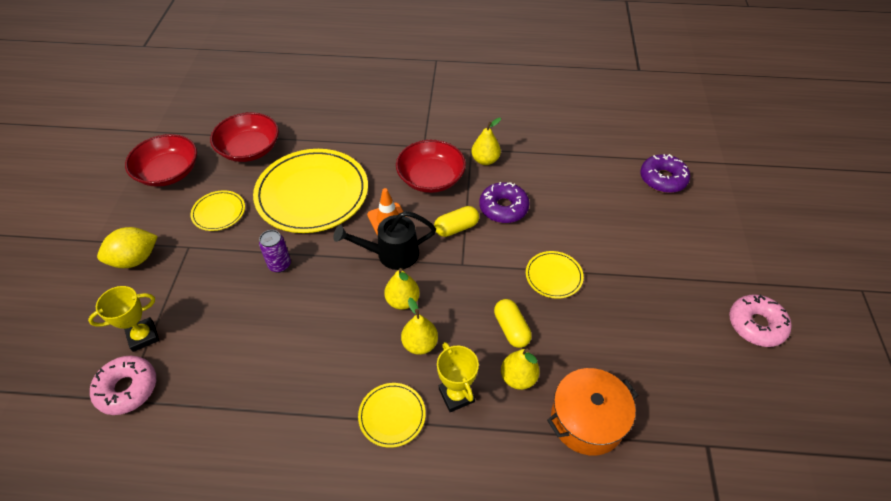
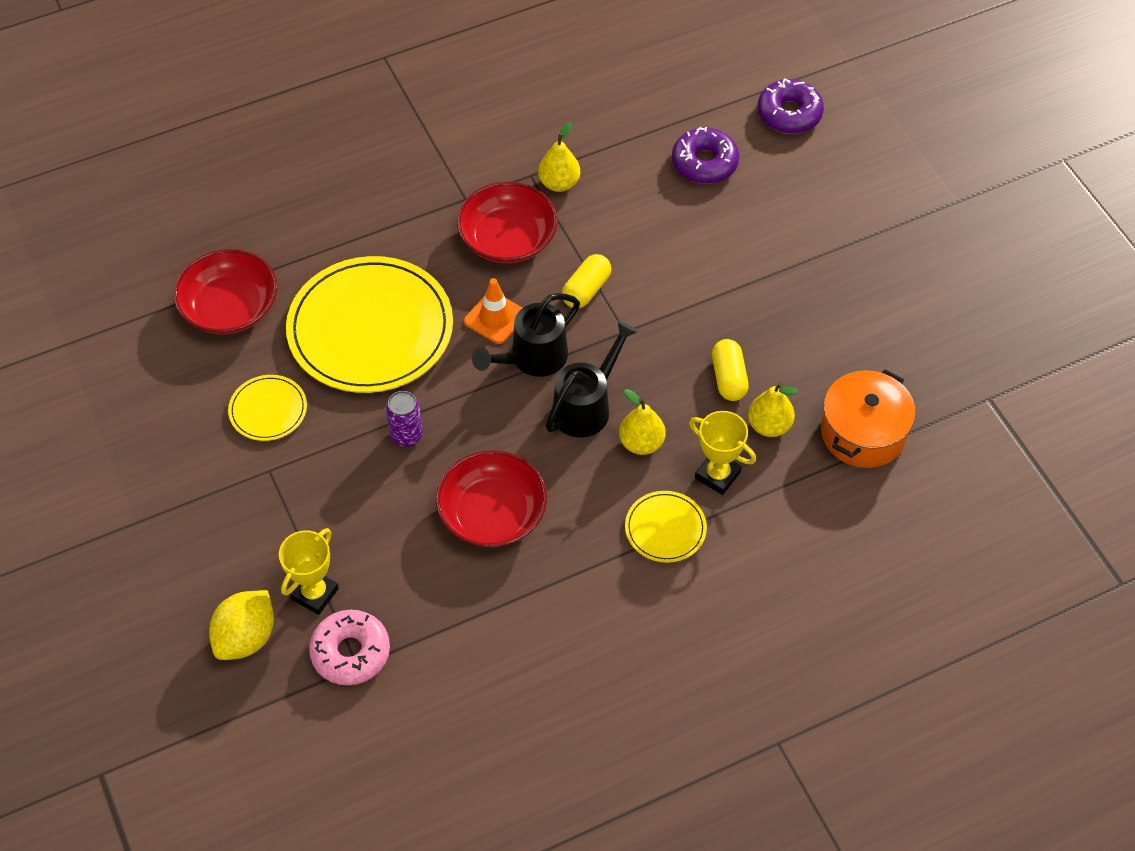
camera: 30 degrees left, 5 degrees up
yellow lemon [97,227,158,268] -> yellow lemon moved to [209,590,274,660]
red bowl [125,134,197,187] -> red bowl moved to [436,450,547,547]
yellow pear [384,268,420,310] -> black watering can [546,321,638,438]
purple donut [479,182,530,223] -> purple donut moved to [672,127,739,184]
yellow capsule [494,299,531,348] -> yellow capsule turned 45 degrees clockwise [712,339,749,401]
yellow plate [526,251,584,299] -> none
pink donut [729,295,791,347] -> none

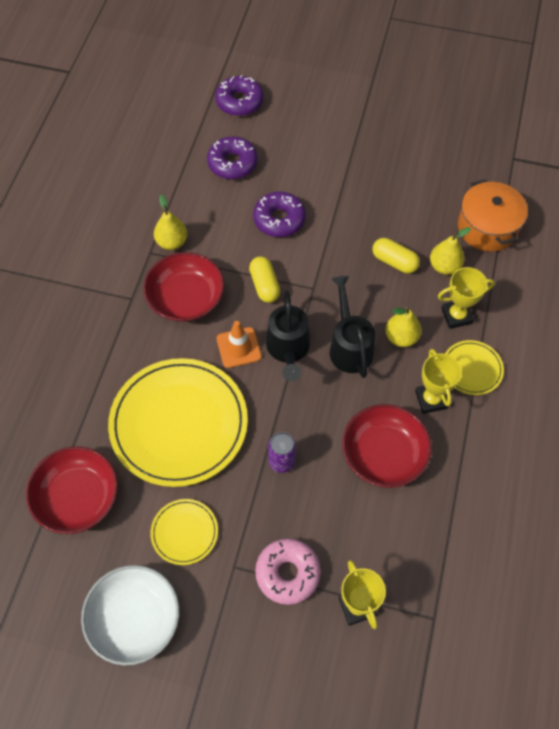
camera: 50 degrees left, 5 degrees up
yellow lemon [209,590,274,660] -> none
pink donut [309,610,390,685] -> pink donut moved to [255,539,321,605]
none -> white bowl [81,565,179,665]
none -> purple donut [253,192,306,237]
none -> yellow trophy [415,349,462,414]

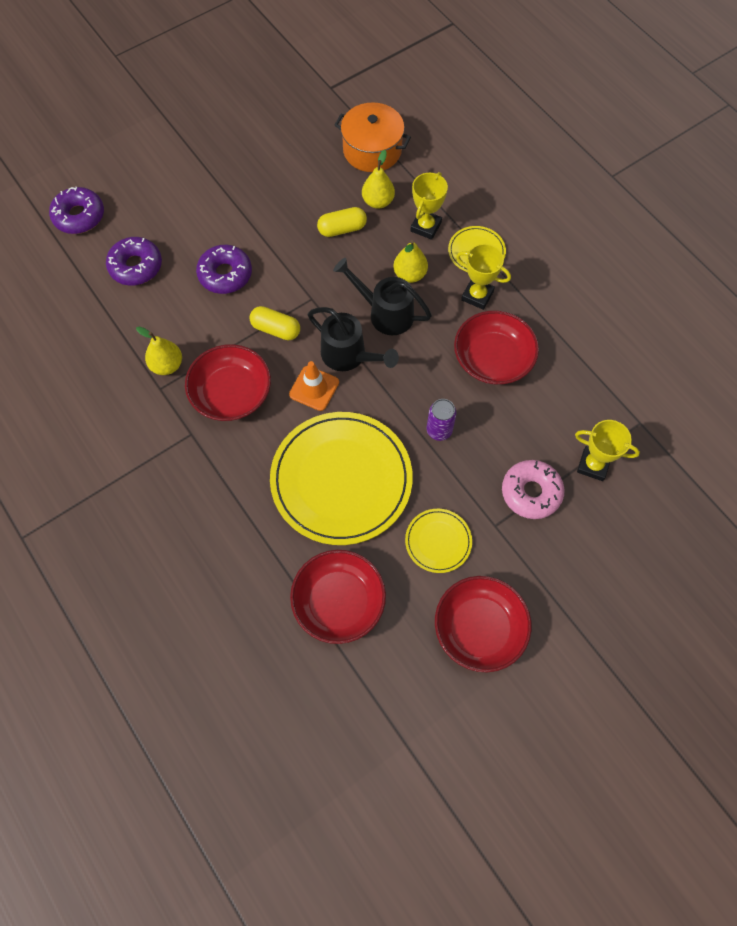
camera: 50 degrees left, 5 degrees up
white bowl [81,565,179,665] -> red bowl [435,576,532,672]

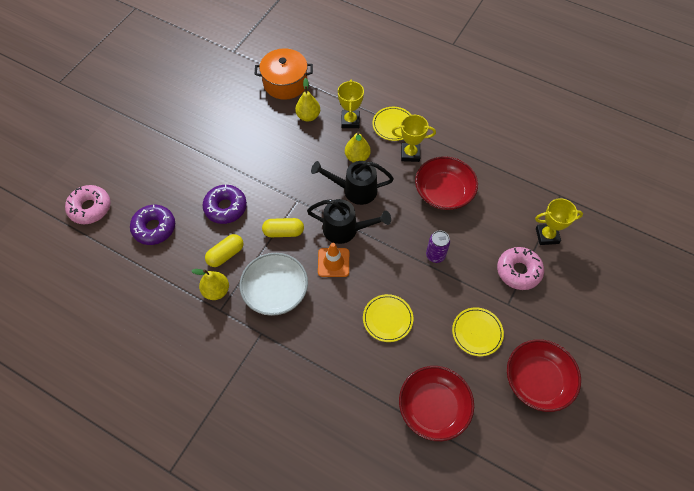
camera: 25 degrees left, 5 degrees down
purple donut [49,187,104,234] -> pink donut [65,185,111,224]
red bowl [185,344,271,421] -> white bowl [240,253,308,316]
yellow plate [270,412,413,545] -> yellow plate [363,294,413,342], size x0.46
yellow capsule [317,207,367,237] -> yellow capsule moved to [205,234,244,267]

